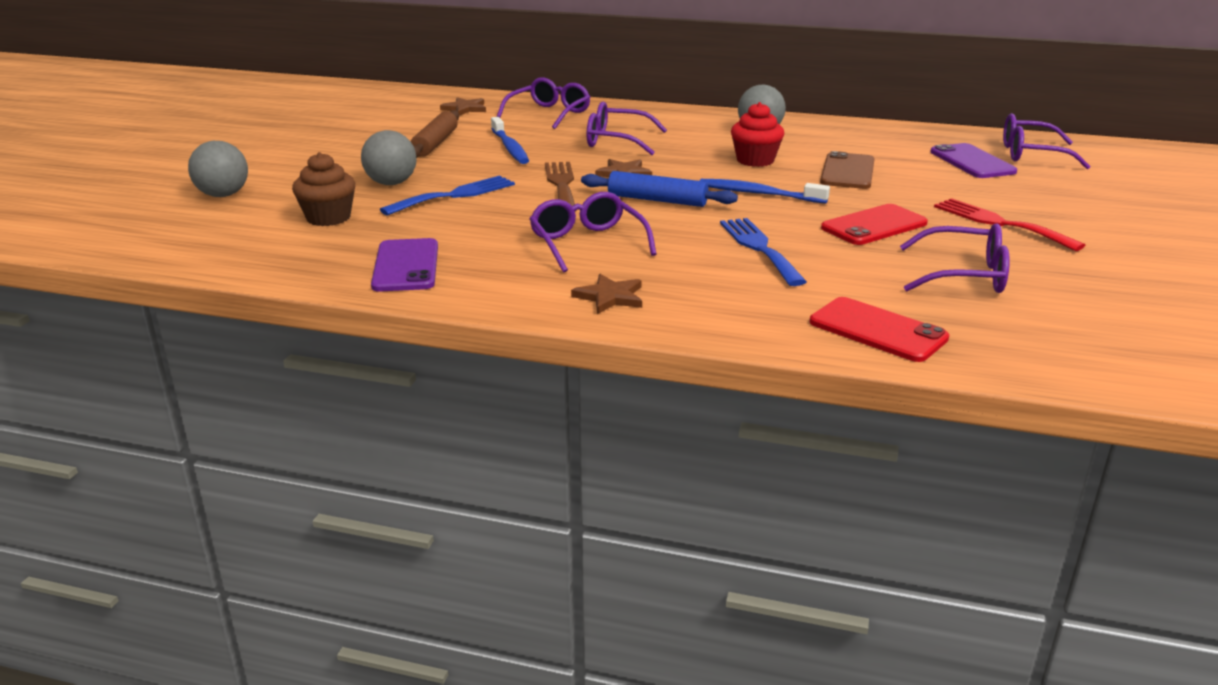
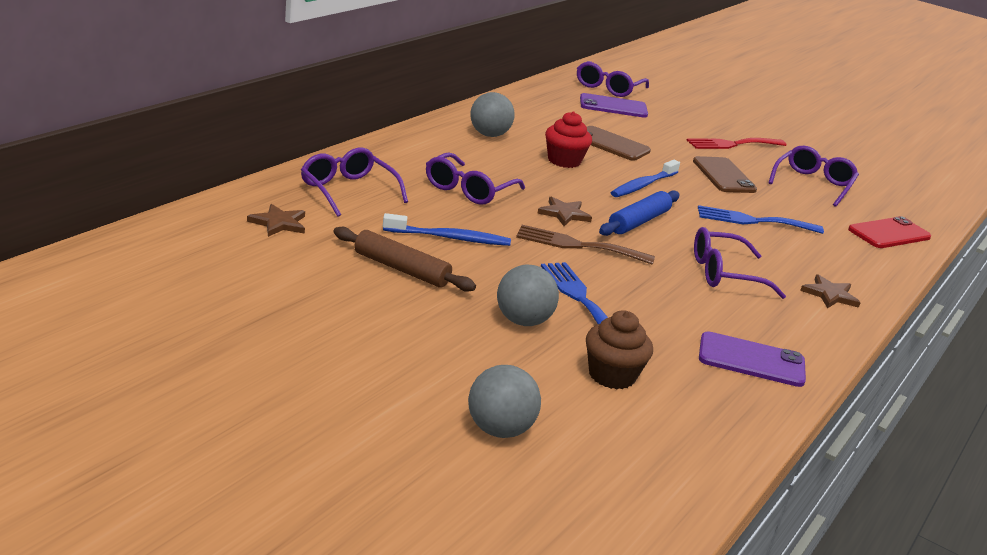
camera: 75 degrees left, 0 degrees up
red phone [821,204,928,245] -> brown phone [693,156,757,193]

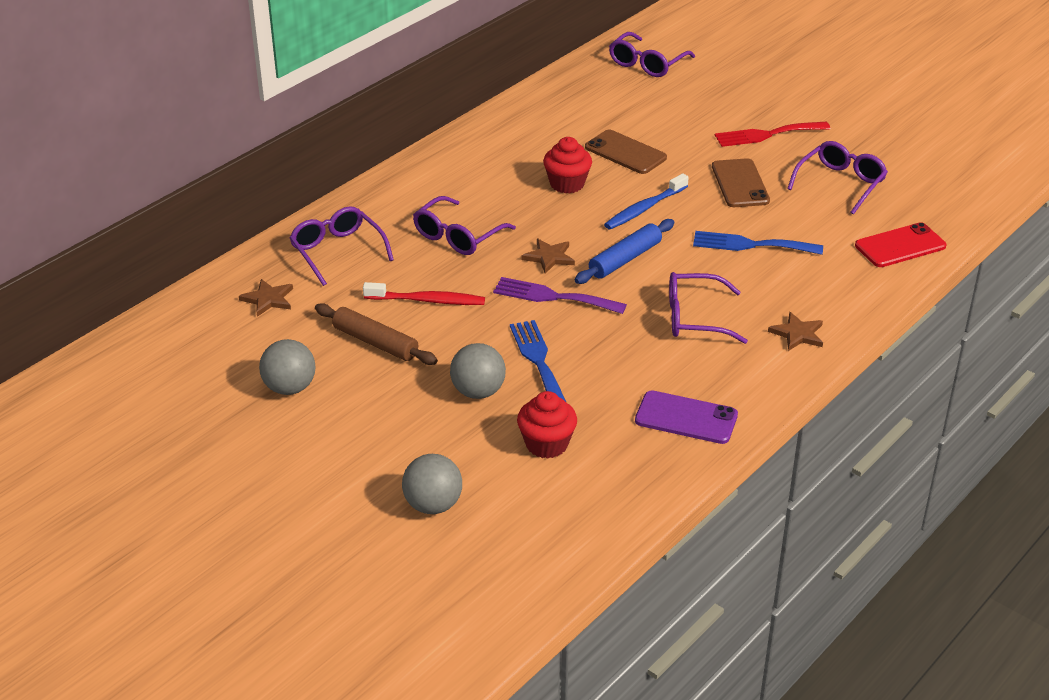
camera: 10 degrees right, 10 degrees up
blue toothbrush [383,213,511,246] -> red toothbrush [363,282,485,305]
grey ball [470,92,515,137] -> grey ball moved to [259,339,316,395]
brown fork [516,225,655,265] -> purple fork [493,277,627,314]
purple phone [580,93,648,118] -> none
brown cupcake [586,310,653,389] -> red cupcake [517,391,577,459]

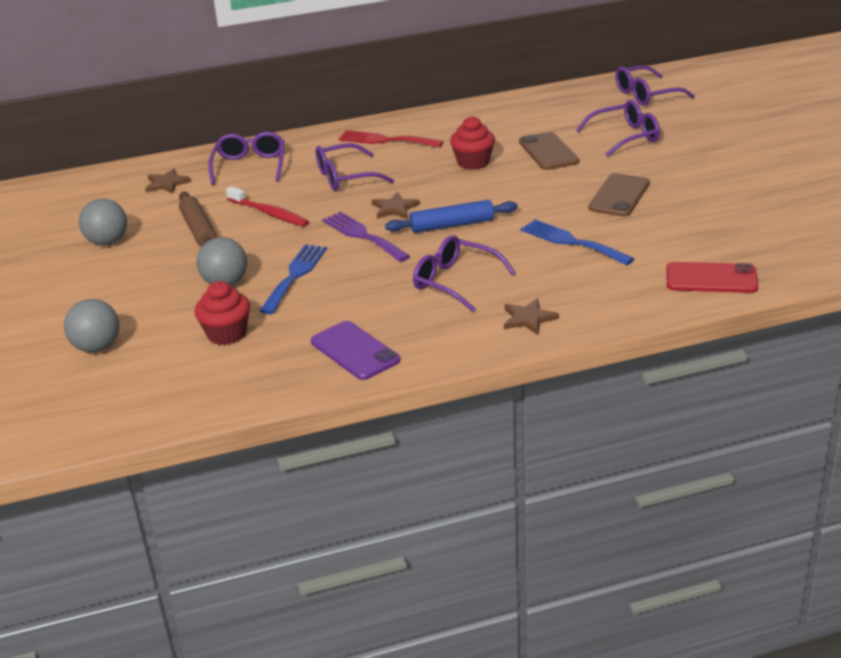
camera: 35 degrees right, 5 degrees down
blue toothbrush [604,173,689,229] -> none
red fork [715,122,830,147] -> red fork moved to [338,130,443,148]
purple glasses [787,141,888,214] -> purple glasses moved to [576,100,660,157]

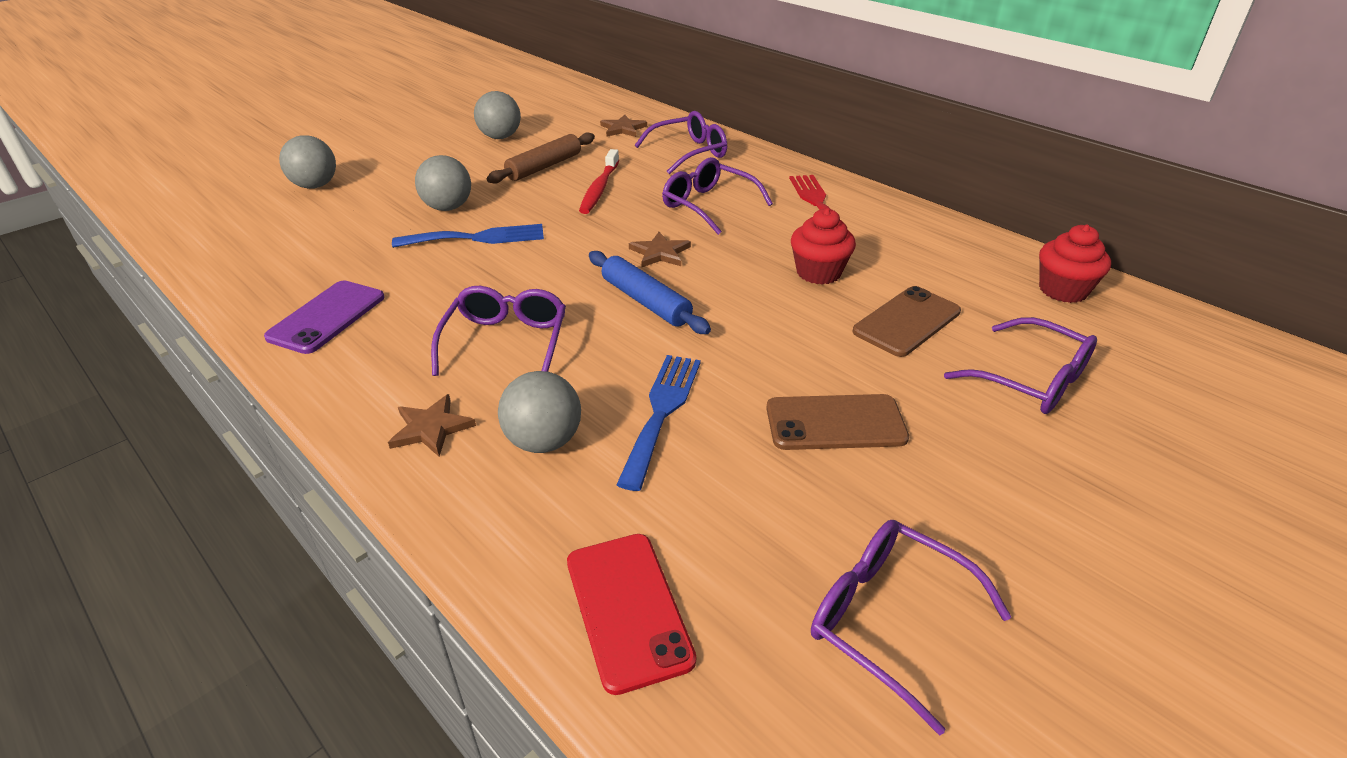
camera: 60 degrees right, 5 degrees up
red cupcake [194,281,250,345] -> red cupcake moved to [1039,225,1111,303]
purple fork [322,211,410,262] -> none
purple glasses [615,65,695,106] -> purple glasses moved to [811,520,1011,736]
none -> grey ball [498,371,581,453]

